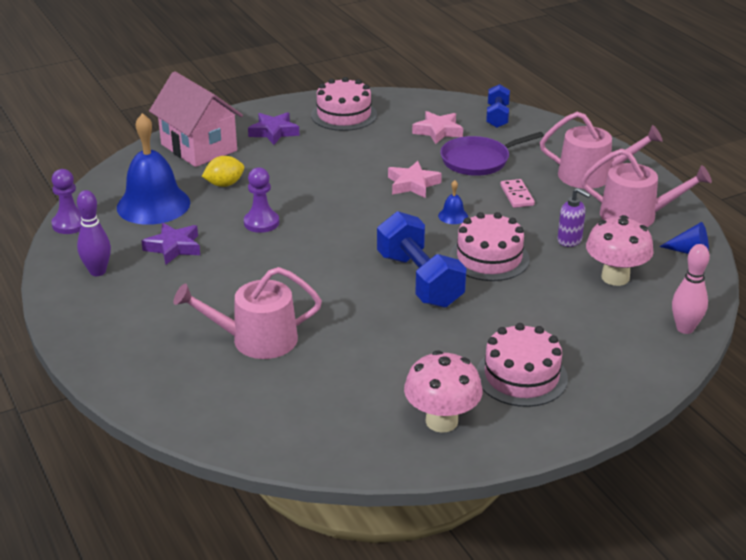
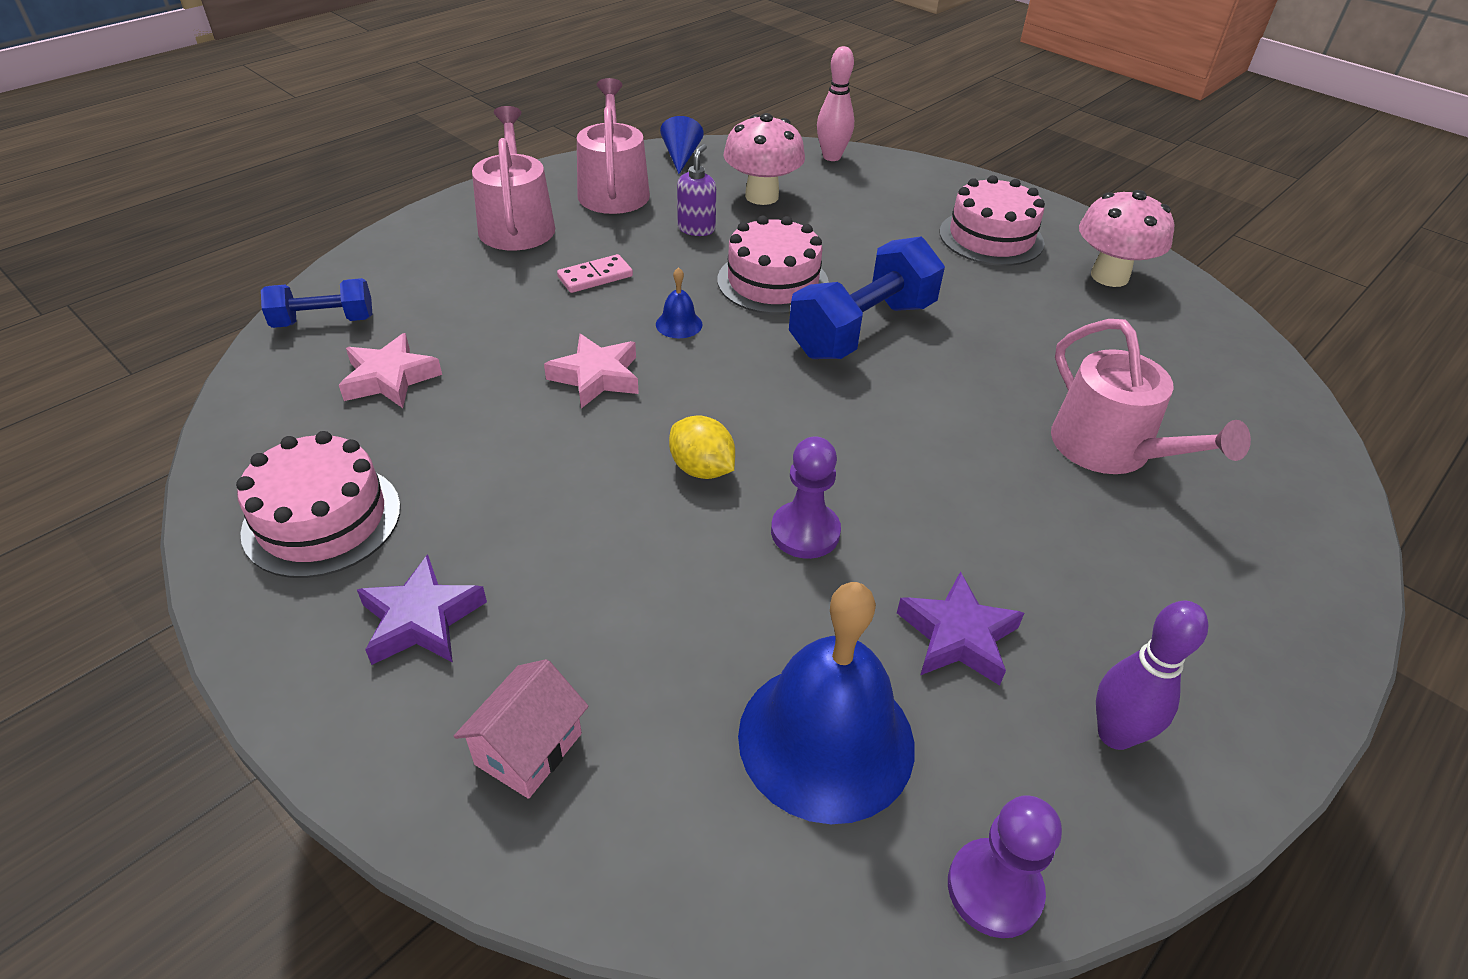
camera: 110 degrees left, 10 degrees up
pink house [149,71,243,167] -> pink house [454,659,589,799], size x0.51
yellow lemon [202,156,244,187] -> yellow lemon moved to [669,415,735,479]
purple pan [440,132,544,176] -> none

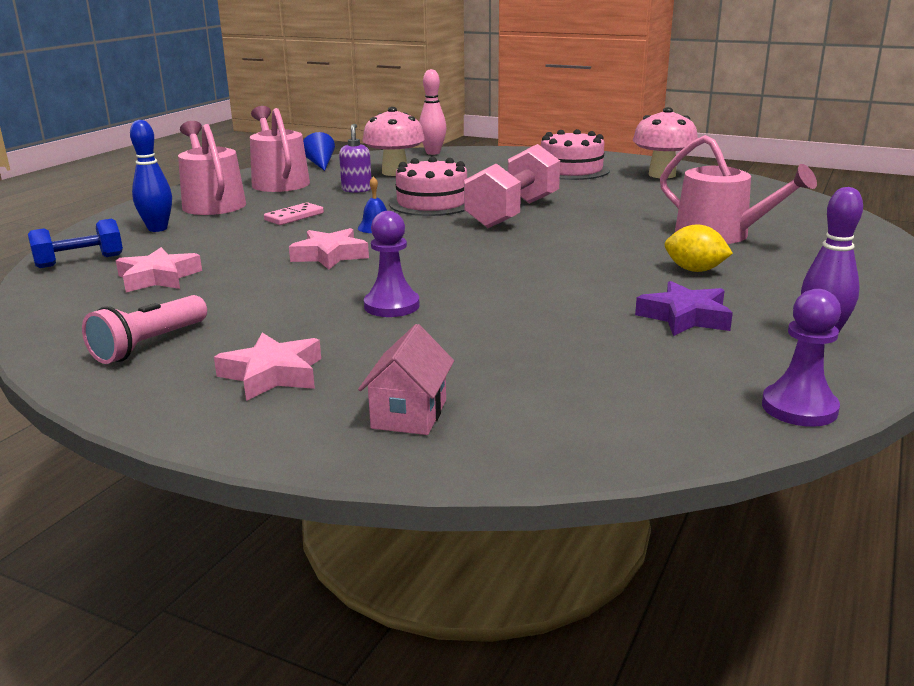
camera: 15 degrees left, 20 degrees down
pink cake [236,431,401,578] -> pink flashlight [82,295,207,364]
purple star [357,554,487,665] -> pink star [214,333,321,401]
yellow lemon [669,415,735,479] -> yellow lemon moved to [665,224,733,272]
blue bell [738,582,915,824] -> none
purple pawn [771,436,841,559] -> purple pawn moved to [364,211,420,317]
blue dumbbell [789,236,945,359] -> pink dumbbell [464,144,560,228]
none -> blue bowling pin [130,120,172,232]

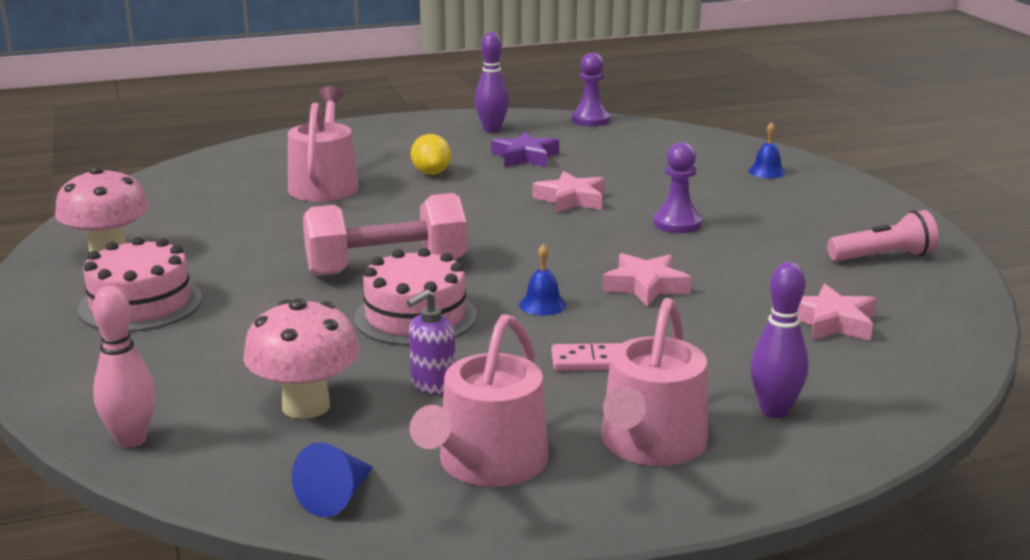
camera: 135 degrees left, 0 degrees up
blue dumbbell [28,219,123,268] -> none
blue bowling pin [130,120,172,232] -> purple bowling pin [750,262,808,418]
pink star [214,333,321,401] -> pink star moved to [532,171,605,213]
pink house [358,324,454,435] -> blue bell [748,122,786,178]

